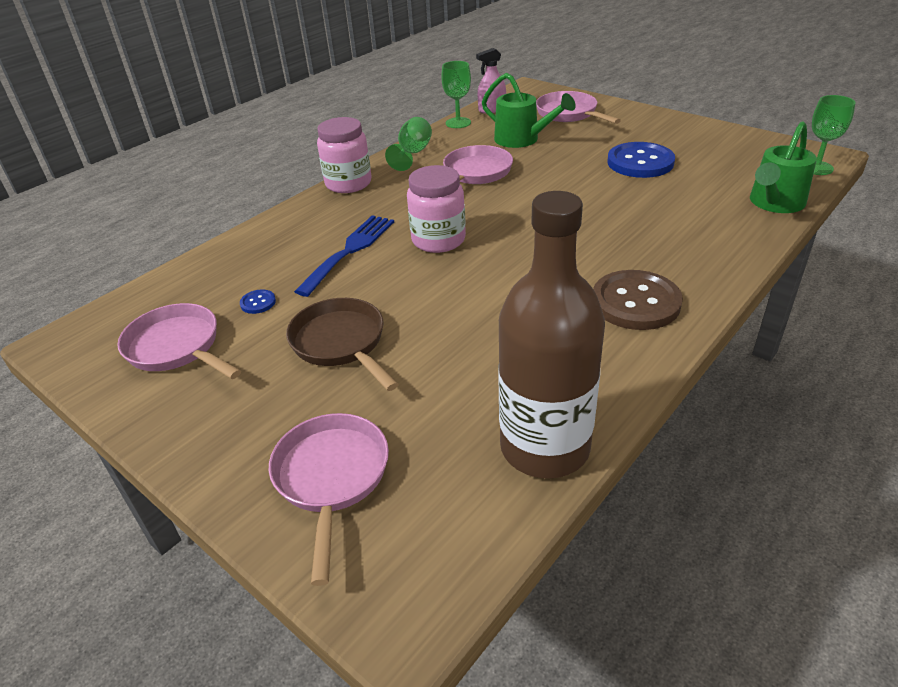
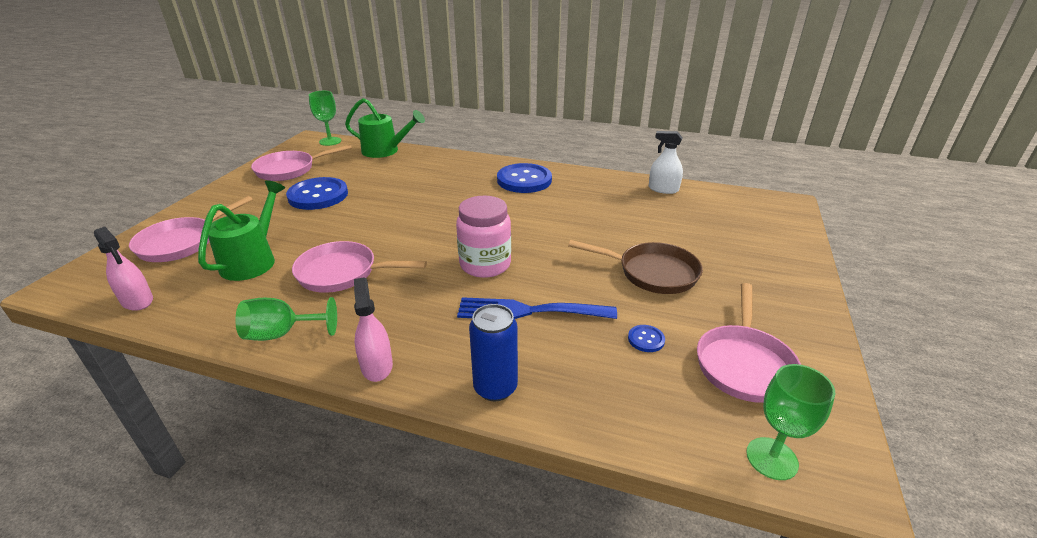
camera: 115 degrees left, 5 degrees down
pink pan [269,413,389,586] -> pink pan moved to [251,145,352,181]
brown pan [286,298,399,391] -> brown pan turned 105 degrees counterclockwise [568,240,703,294]
pink jar [317,117,372,193] -> pink spray bottle [354,277,393,382]
green goblet [441,61,471,128] -> green goblet moved to [746,364,835,480]
brown bottle [498,191,605,479] -> white spray bottle [649,131,683,194]
brown button [593,270,683,330] -> blue button [497,163,552,193]
none -> blue can [469,304,518,401]

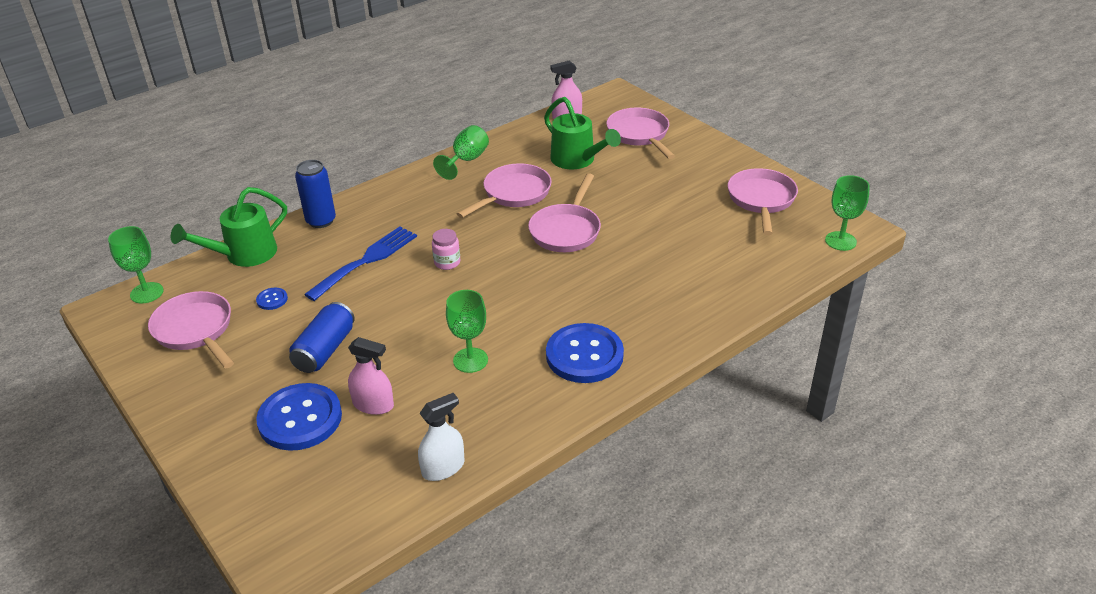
camera: 125 degrees right, 5 degrees up
blue button [286,177,348,210] -> blue button moved to [256,383,342,451]
green watering can [345,98,425,158] -> green watering can moved to [171,187,287,267]
pink spray bottle [354,277,393,382] -> pink spray bottle moved to [348,337,394,415]
pink jar [456,196,511,278] -> pink jar [432,229,460,270], size x0.53
brown pan [568,240,703,294] -> blue can [289,302,355,373]
none -> green goblet [446,290,488,373]
none -> pink pan [528,173,601,252]

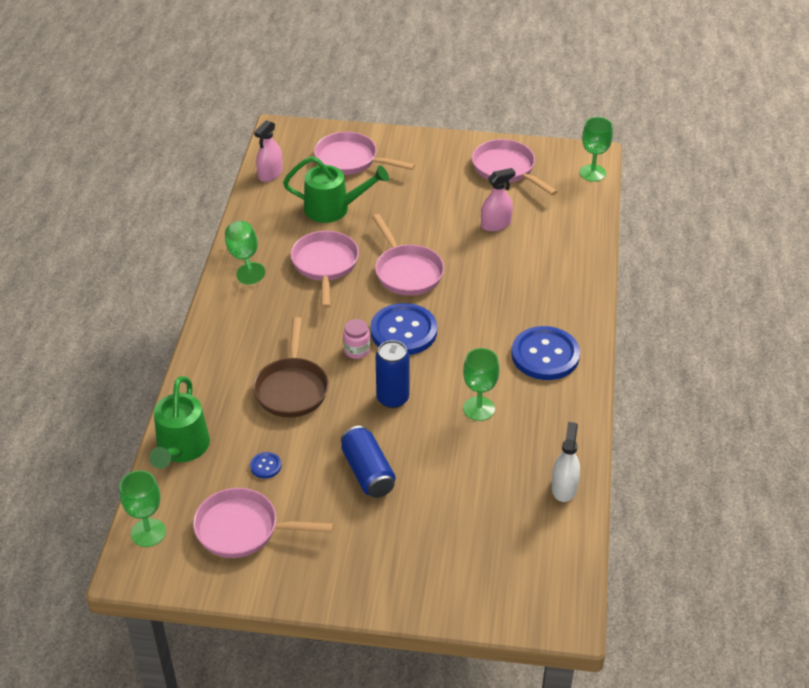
camera: 45 degrees left, 5 degrees up
blue button [256,383,342,451] -> blue button moved to [370,303,437,355]
blue can [295,160,336,228] -> blue can moved to [376,340,410,408]
blue fork [304,226,417,301] -> brown pan [253,317,329,418]
pink spray bottle [348,337,394,415] -> pink spray bottle moved to [481,168,515,231]

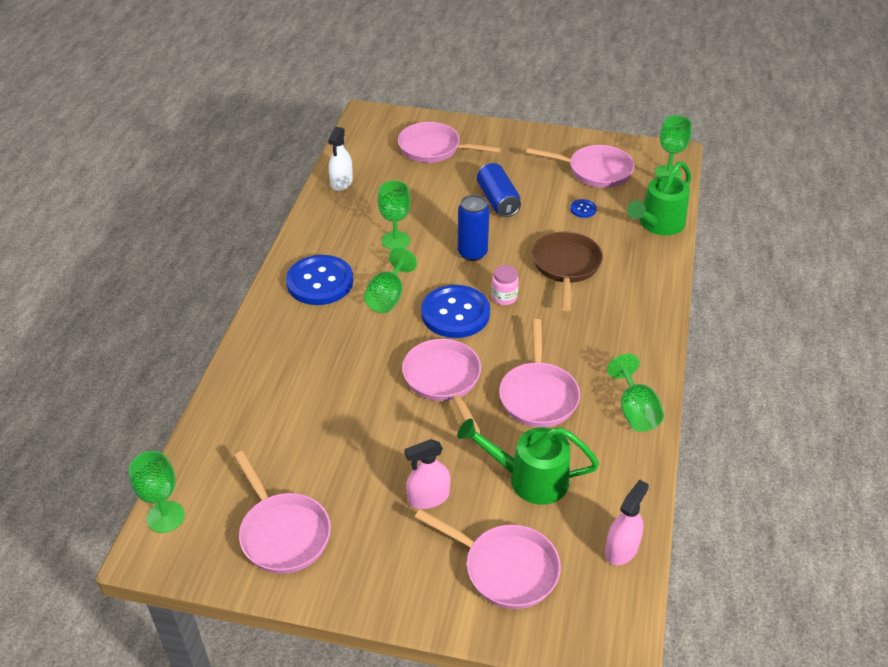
camera: 175 degrees left, 0 degrees up
green watering can [149,376,210,469] -> green watering can turned 150 degrees counterclockwise [627,161,691,236]
pink spray bottle [481,168,515,231] -> pink spray bottle moved to [404,439,451,509]
none -> green goblet [364,248,417,313]
none -> pink pan [398,122,501,163]

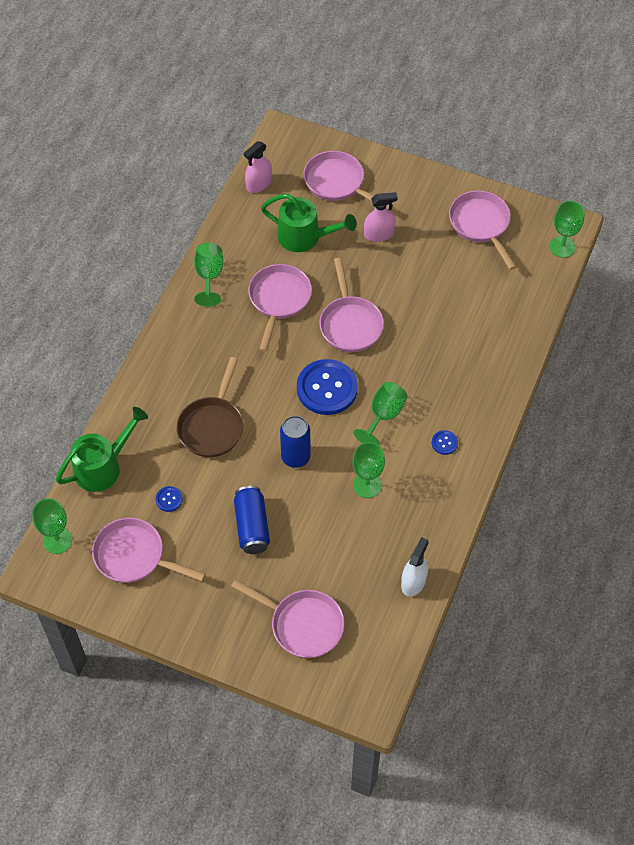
camera: 170 degrees left, 15 degrees up
blue button [286,255,353,305] -> blue button [432,430,458,455], size x0.42
pink jar [491,265,519,305] -> none

